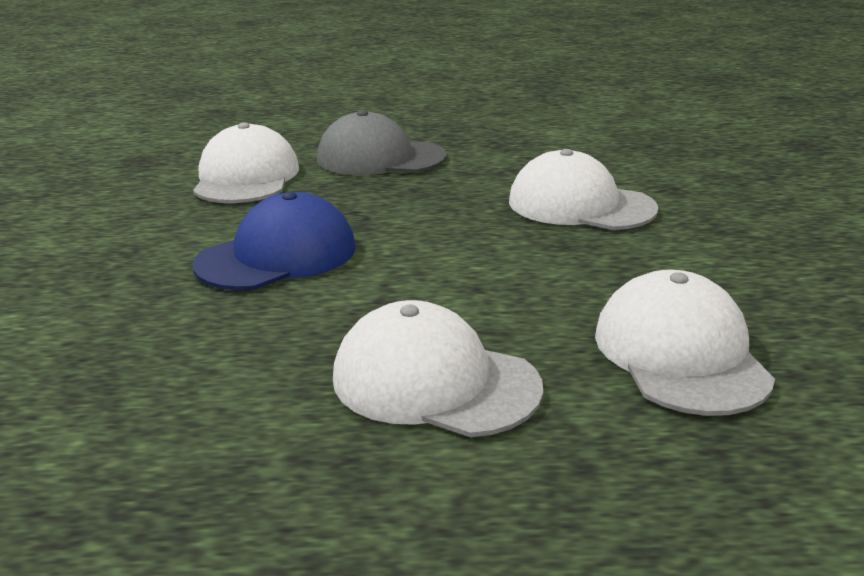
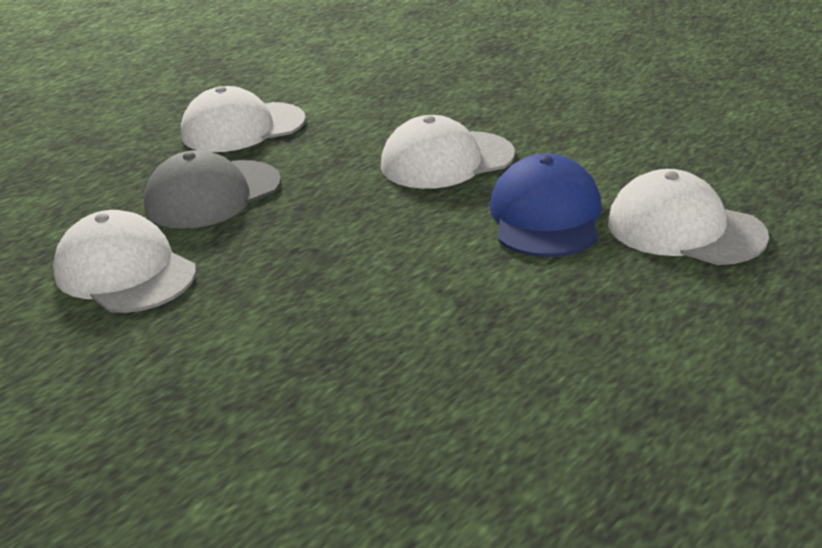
camera: 45 degrees left, 5 degrees up
blue cap [193,192,356,290] -> blue cap moved to [490,154,602,257]
white cap [333,300,543,437] -> white cap moved to [181,86,306,152]

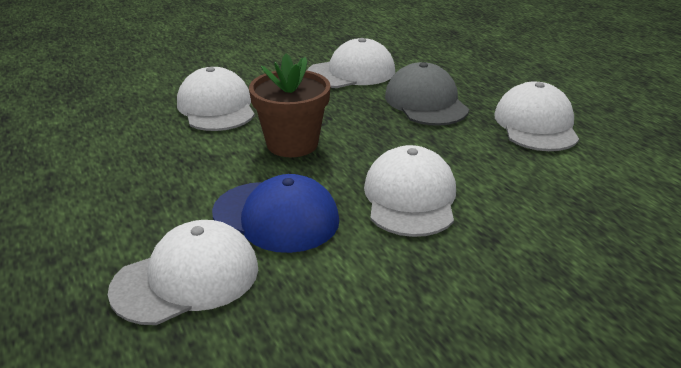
camera: 110 degrees right, 0 degrees up
none -> white cap [177,67,255,131]
none -> brown flower pot [249,53,331,157]

